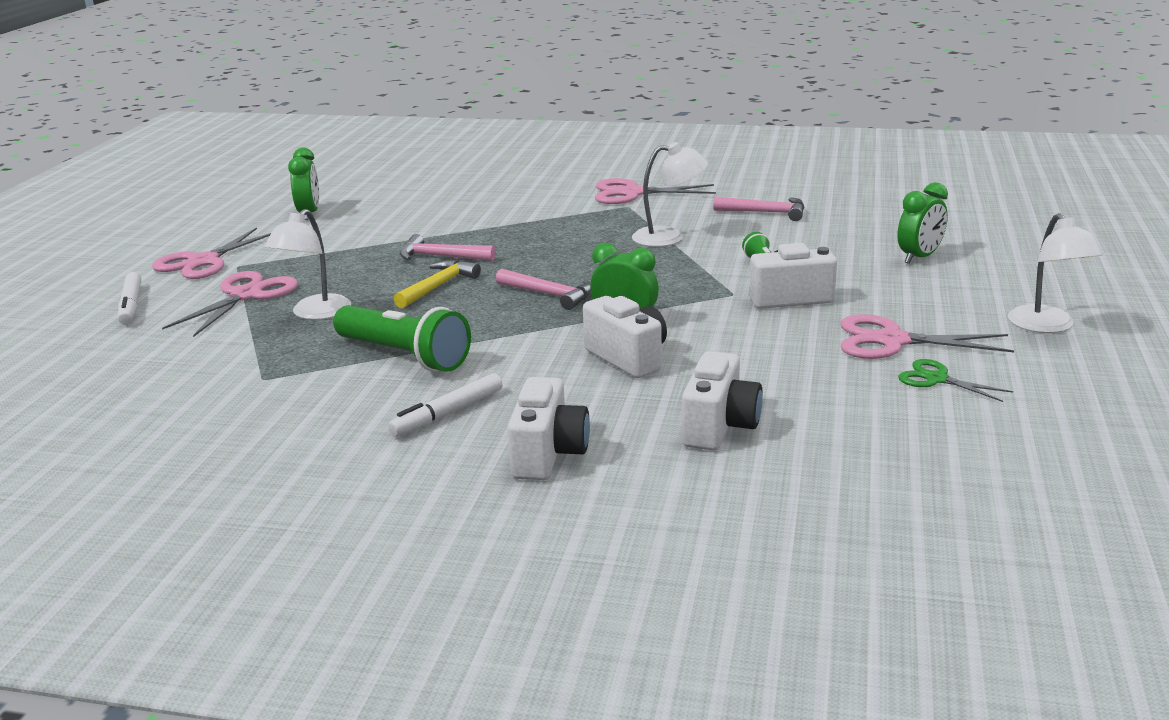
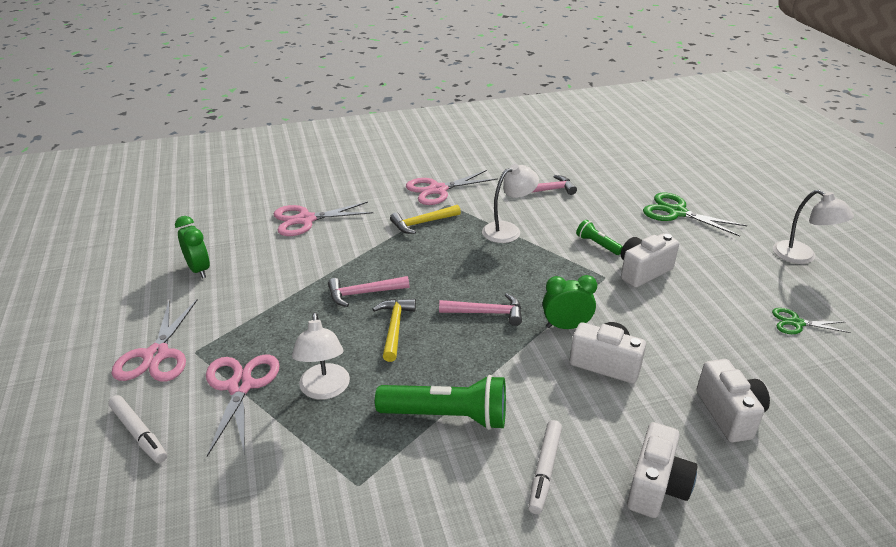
camera: 30 degrees left, 10 degrees up
white camera [507,377,590,480] -> white camera turned 45 degrees clockwise [627,422,697,518]
pink scissors [841,314,1014,359] -> pink scissors moved to [274,202,373,236]
green clock [897,182,948,264] -> green scissors [643,193,747,236]
none -> yellow hammer [390,205,461,234]

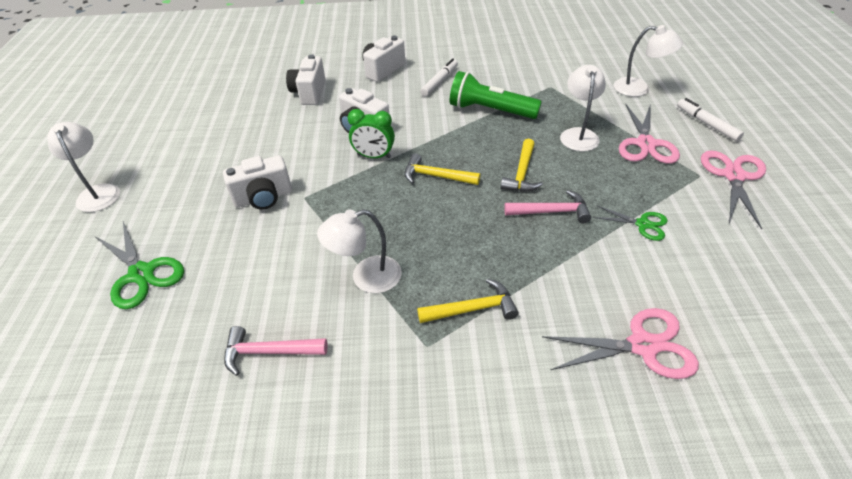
camera: 165 degrees left, 10 degrees up
green clock [175,216,210,279] -> none
pink scissors [406,170,498,205] -> none
pink hammer [439,293,522,326] -> yellow hammer [404,153,480,185]
green flashlight [576,220,623,255] -> none
green scissors [772,308,851,334] -> green scissors moved to [593,205,667,241]
none -> white lamp [614,25,683,97]

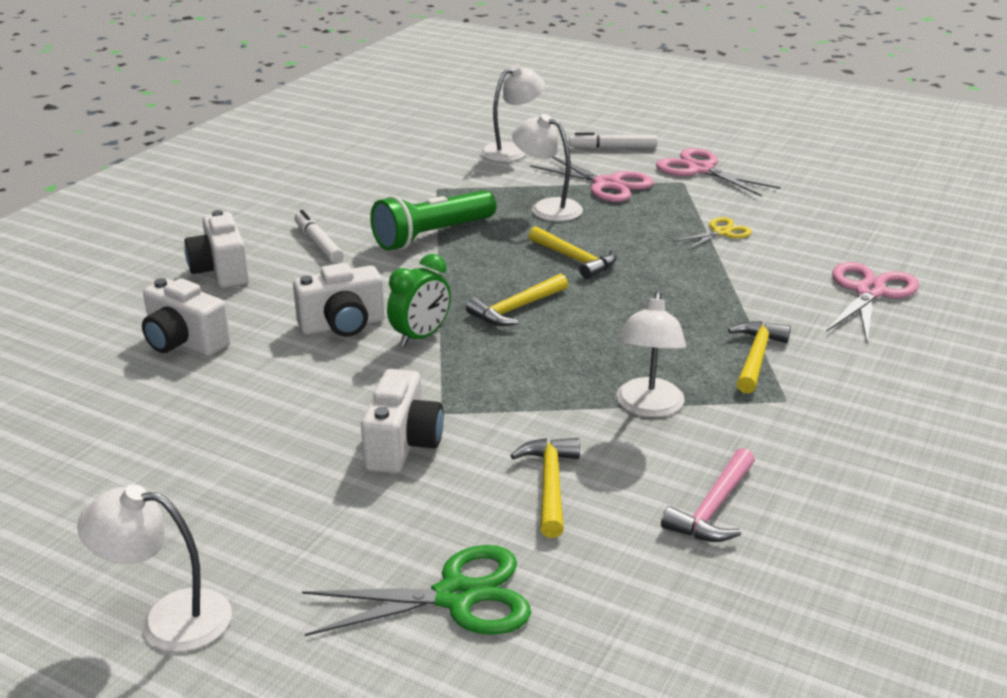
camera: 60 degrees left, 15 degrees down
pink hammer [504,190,591,223] -> none
green scissors [593,205,667,241] -> yellow scissors [673,217,752,250]
none -> yellow hammer [510,438,580,538]

